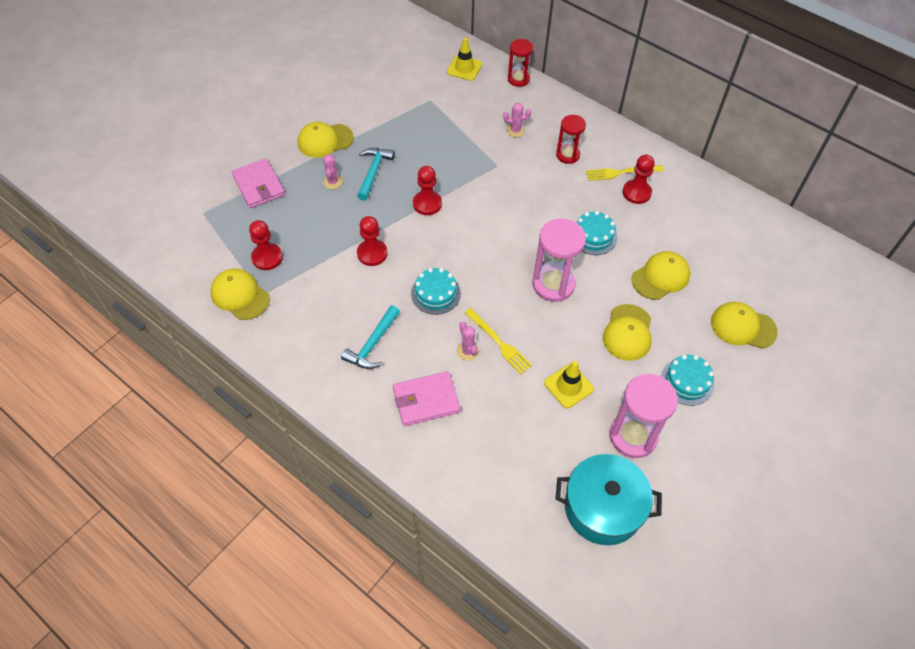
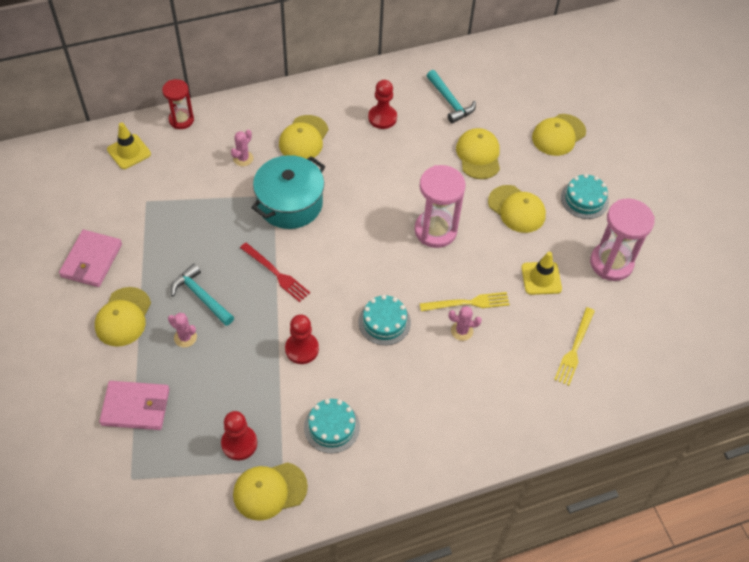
camera: 60 degrees left, 0 degrees up
turquoise hammer [341,305,400,369] -> turquoise hammer moved to [426,70,476,123]
pink wallet [393,371,460,426] -> pink wallet moved to [59,230,122,287]
red pawn [413,166,442,215] -> red fork [240,243,310,302]
turquoise pot [555,454,662,545] -> turquoise pot moved to [251,155,325,229]
red hourglass [556,115,586,164] -> yellow cap [279,115,329,159]
turquoise cake [577,211,617,255] -> turquoise cake moved to [304,399,360,453]
yellow fork [586,165,664,181] -> yellow fork moved to [554,307,595,386]

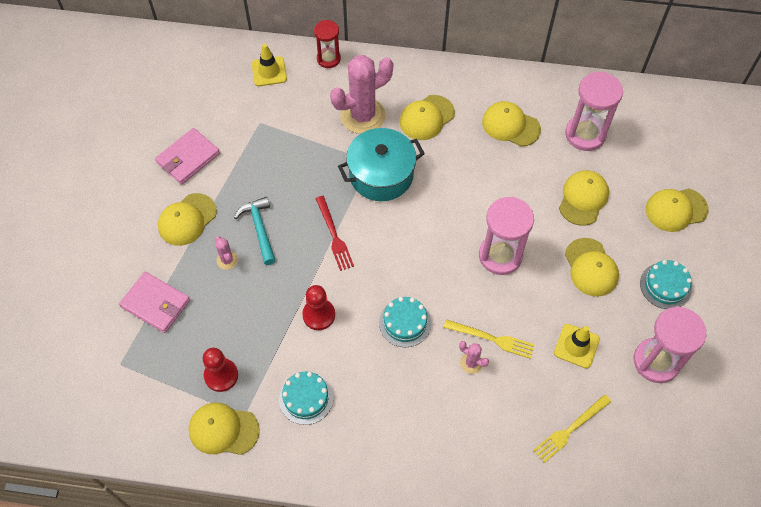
camera: 30 degrees right, 5 degrees up
pink cactus [231,129,253,166] -> pink cactus [330,55,393,134], size x2.29
red pawn [368,80,397,129] -> yellow cap [482,101,541,147]
turquoise hammer [426,70,476,123] -> pink hourglass [565,71,623,151]

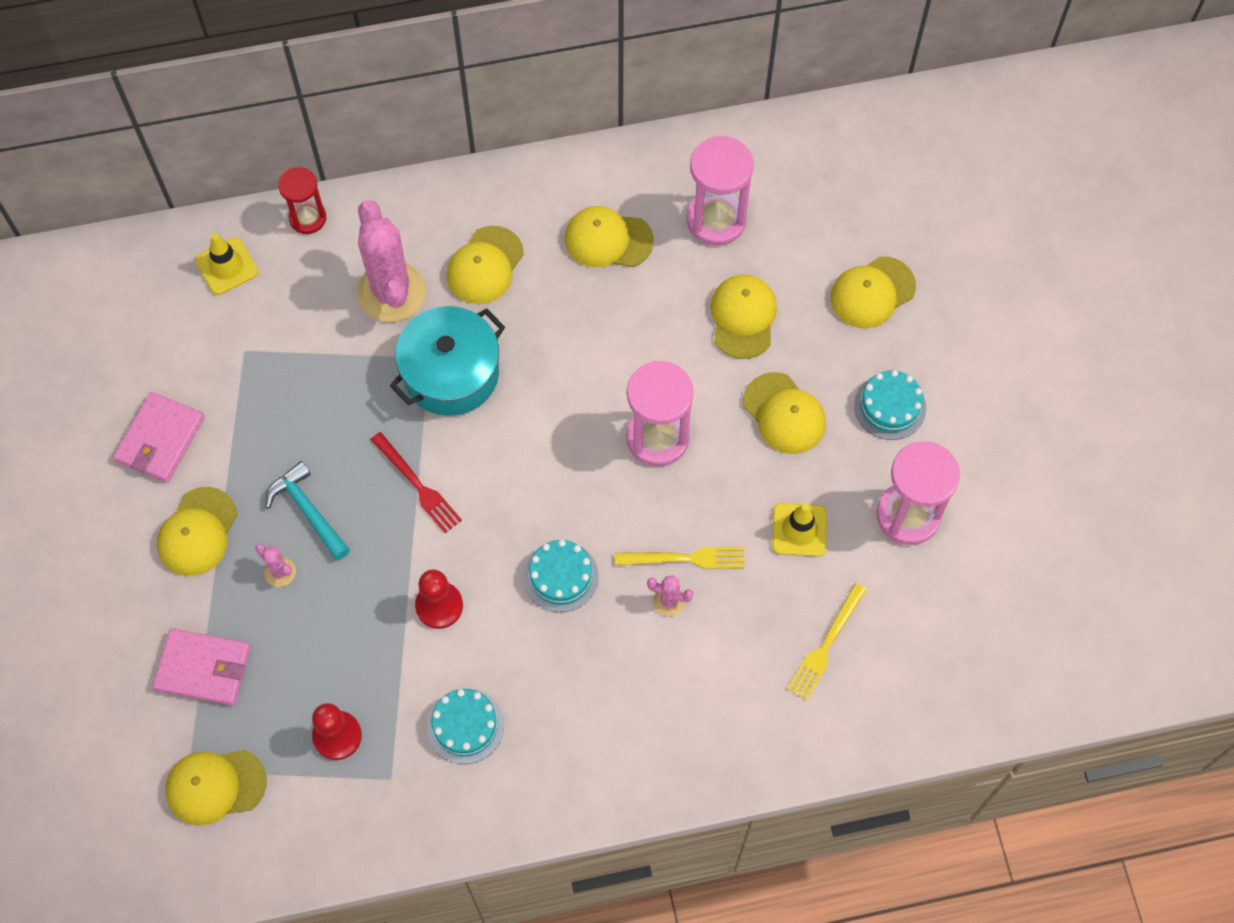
camera: 20 degrees left, 5 degrees up
yellow cap [189,403,260,455] -> yellow cap moved to [165,750,267,825]
pink cactus [330,55,393,134] -> pink cactus turned 60 degrees counterclockwise [357,200,426,322]

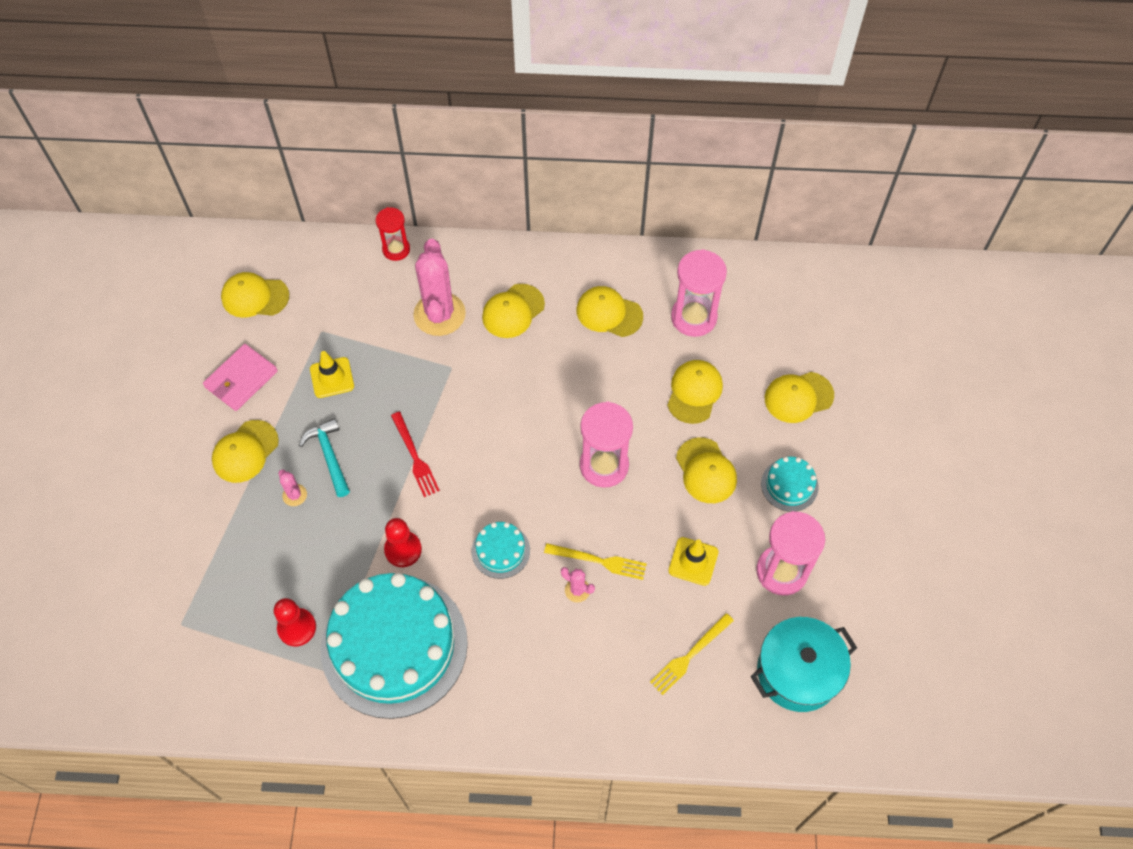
camera: 15 degrees right, 5 degrees down
pink wallet [153,628,251,705] -> none
yellow cap [165,750,267,825] -> yellow cap moved to [221,272,289,318]
yellow traffic cone [195,233,258,295] -> yellow traffic cone moved to [310,351,354,398]
turquoise pot [390,306,505,416] -> turquoise pot moved to [751,617,857,712]
turquoise cake [427,688,504,764] -> turquoise cake [321,573,468,719], size x2.40

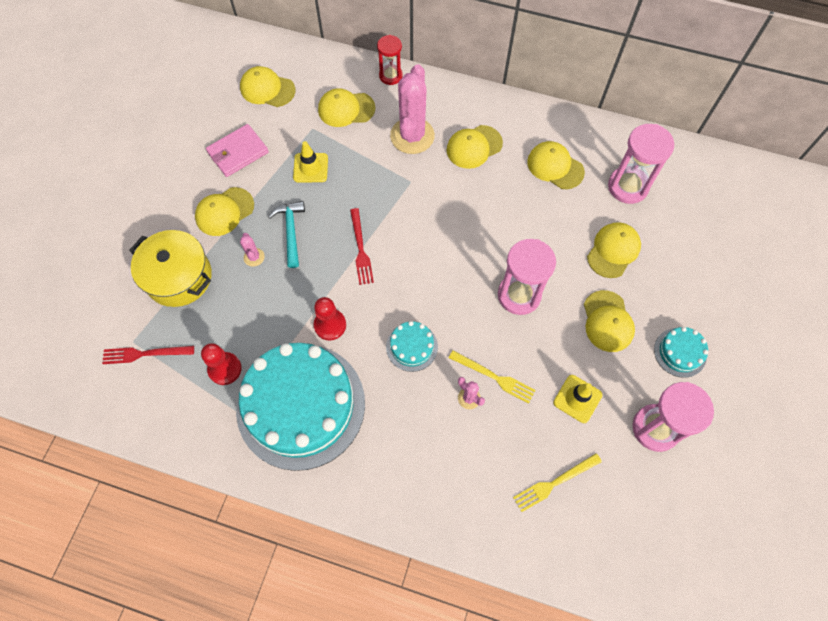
camera: 15 degrees right, 5 degrees up
turquoise pot [751,617,857,712] -> none
yellow cap [765,372,834,423] -> yellow cap moved to [318,88,375,127]
none -> red fork [102,346,194,364]
none -> yellow pot [129,230,212,307]

